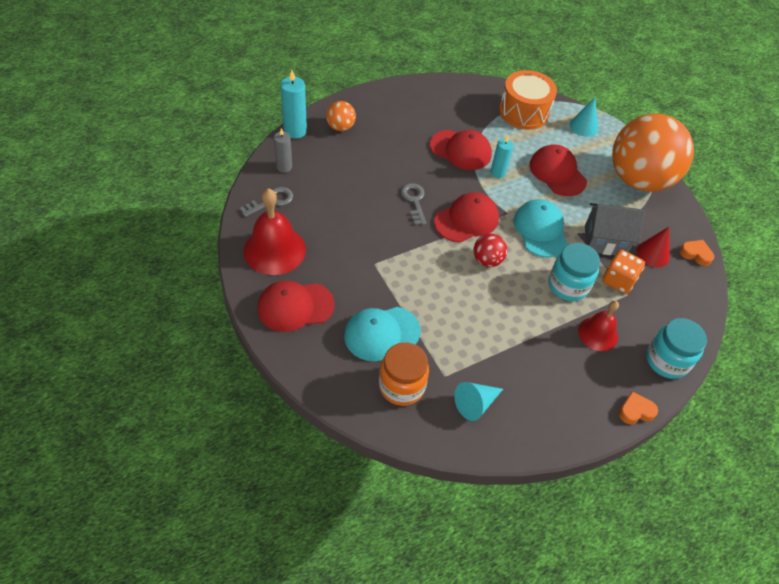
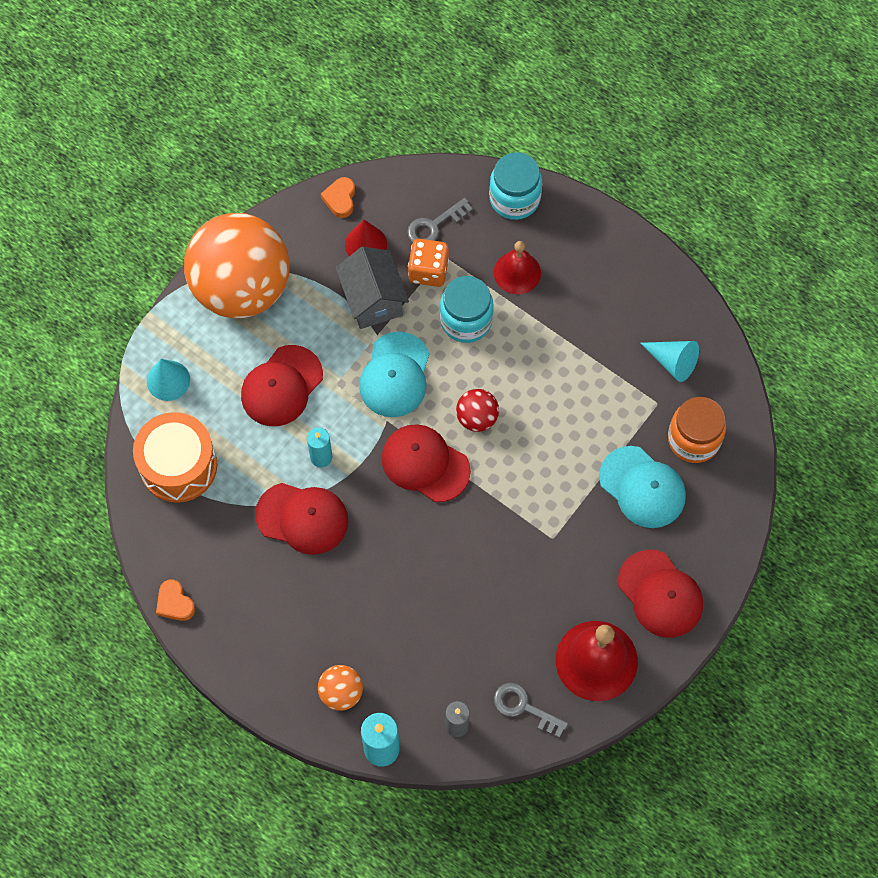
camera: 110 degrees left, 15 degrees up
grey key [401,183,426,225] -> grey key moved to [407,198,473,242]
red cap [430,130,492,170] -> red cap turned 105 degrees clockwise [255,483,348,555]
turquoise cap [514,199,568,258] -> turquoise cap turned 45 degrees counterclockwise [359,332,429,417]
orange heart [619,392,658,424] -> orange heart moved to [156,579,195,621]

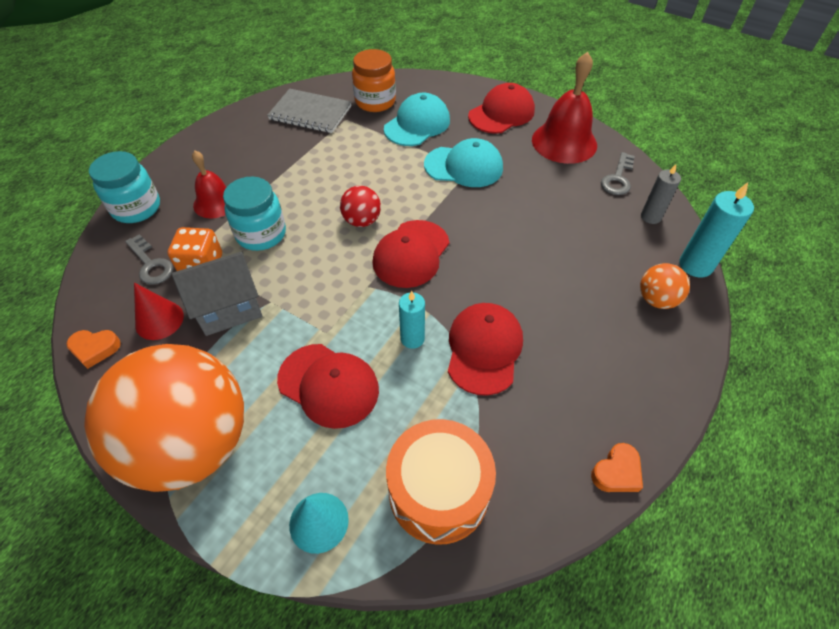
camera: 95 degrees left, 15 degrees down
turquoise cap [359,332,429,417] -> turquoise cap moved to [424,138,503,187]
turquoise cone [641,341,699,382] -> grey notebook [267,89,352,133]

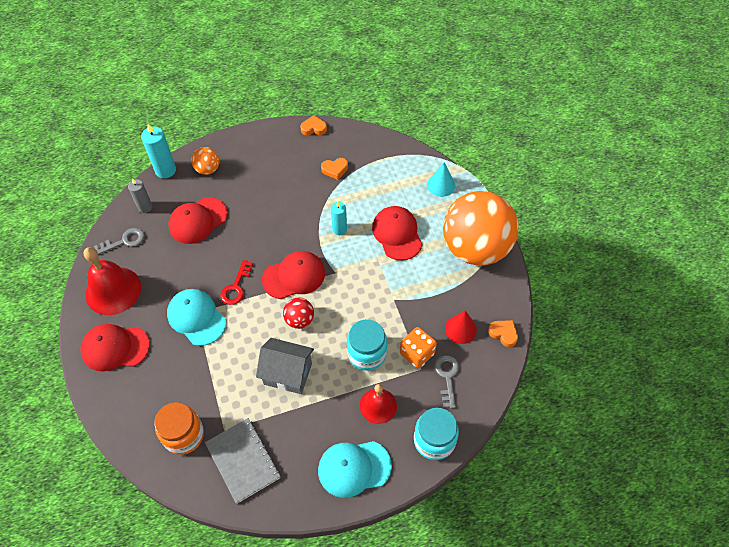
camera: 140 degrees left, 5 degrees up
grey house [172,251,262,336] -> grey house moved to [256,338,314,394]
turquoise cap [384,93,450,146] -> turquoise cap moved to [318,441,392,498]
orange drum [386,419,496,545] -> none
red cap [448,303,523,396] -> red cap moved to [168,197,228,244]
none -> red key [220,260,253,305]
none -> orange heart [321,158,348,180]

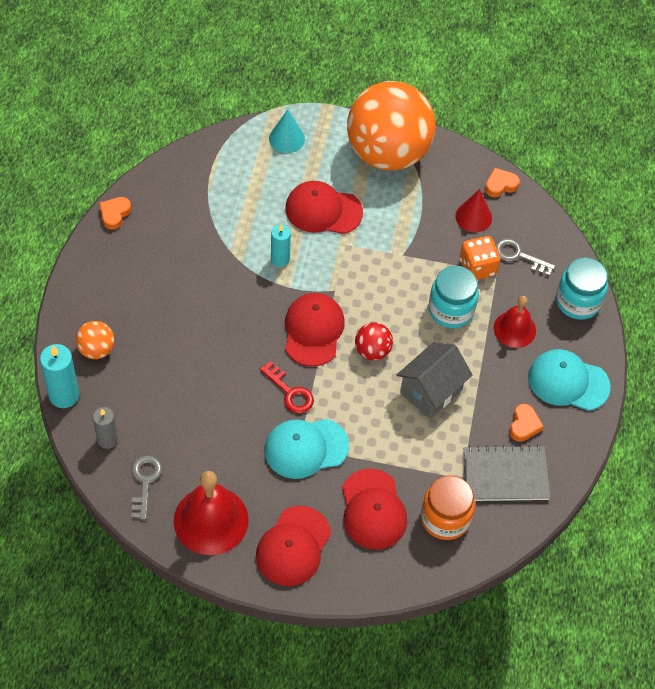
camera: 65 degrees left, 0 degrees up
red cap [168,197,228,244] -> red cap moved to [342,469,407,549]
turquoise cap [318,441,392,498] -> turquoise cap turned 90 degrees clockwise [528,349,611,411]
orange heart [321,158,348,180] -> orange heart moved to [509,404,544,442]

